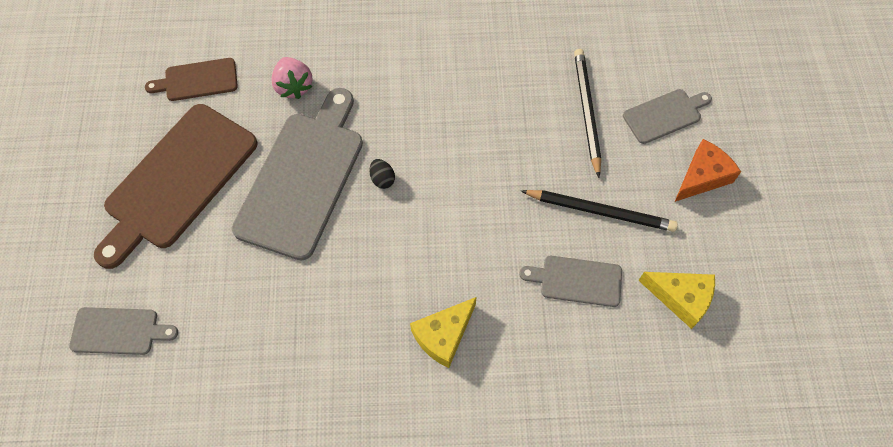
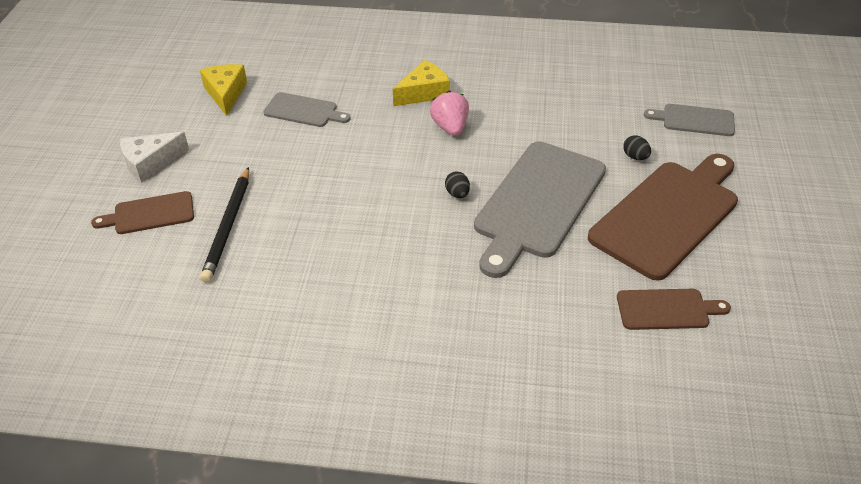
camera: 170 degrees left, 20 degrees down
pink strawberry [271,57,312,99] -> pink strawberry moved to [430,91,469,136]
black pencil [521,190,678,232] -> none
grey cutting board [623,89,712,144] -> brown cutting board [91,191,194,234]
yellow cheese [638,272,715,329] -> yellow cheese turned 45 degrees clockwise [200,64,247,116]
orange cheese [675,139,741,202] -> white cheese [120,132,189,183]
none -> black egg [623,135,651,160]

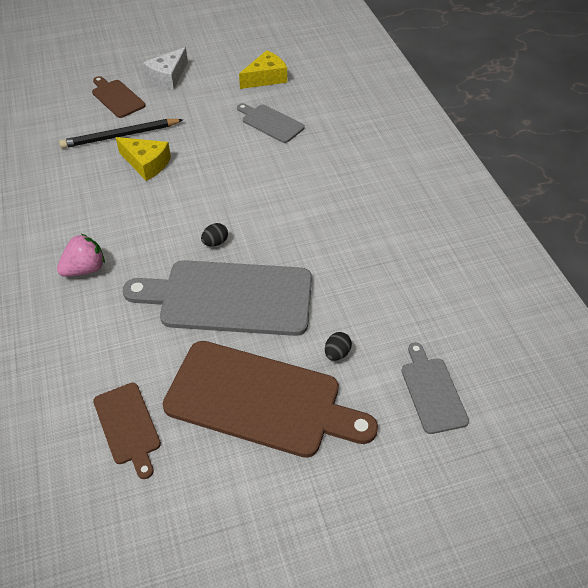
camera: 65 degrees right, 5 degrees up
white cheese [120,132,189,183] -> white cheese turned 90 degrees counterclockwise [143,47,188,90]
grey cutting board [263,92,351,127] -> grey cutting board turned 135 degrees clockwise [237,103,305,143]
yellow cheese [393,60,450,106] -> yellow cheese moved to [116,137,171,181]
pink strawberry [430,91,469,136] -> pink strawberry moved to [57,234,105,277]

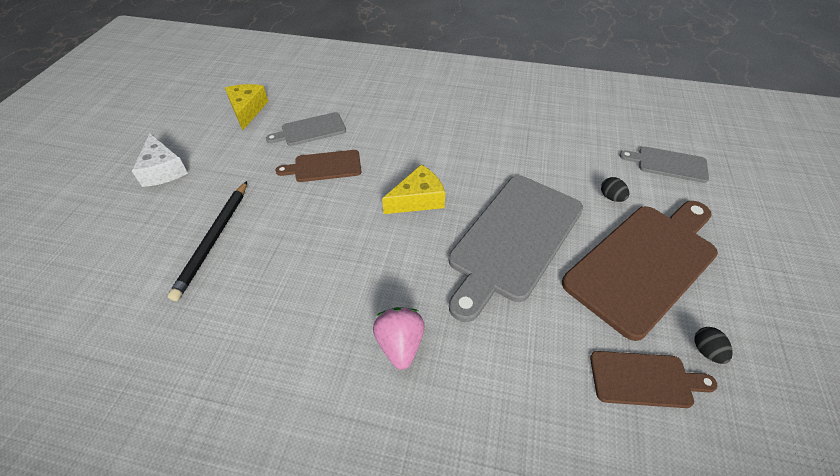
camera: 60 degrees left, 0 degrees up
brown cutting board [92,76,146,118] -> brown cutting board moved to [276,150,361,182]
yellow cheese [116,137,171,181] -> yellow cheese moved to [382,164,445,214]
black egg [201,223,228,246] -> black egg moved to [694,327,733,364]

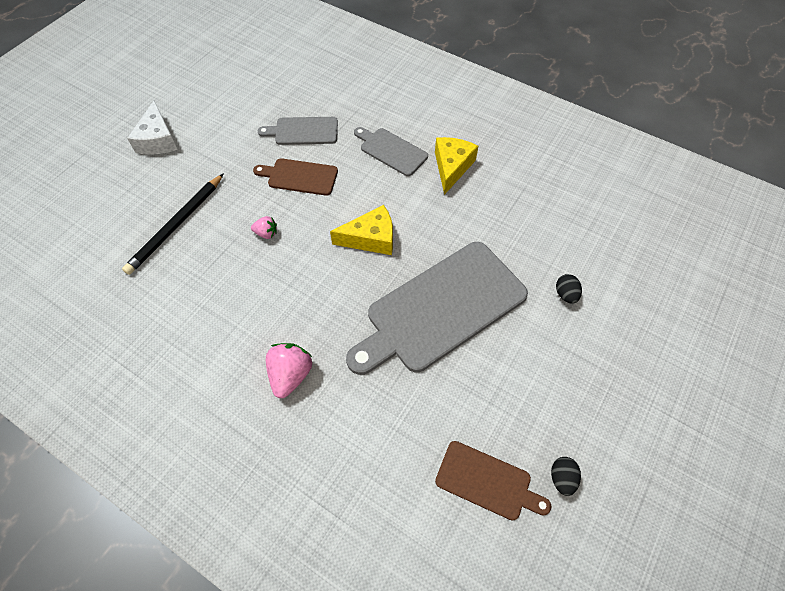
camera: 20 degrees right, 10 degrees up
yellow cheese [225,84,268,131] -> yellow cheese moved to [435,137,478,195]
brown cutting board [562,201,718,341] -> none
grey cutting board [619,147,709,183] -> grey cutting board moved to [354,127,428,176]
none -> pink strawberry [251,216,277,239]

